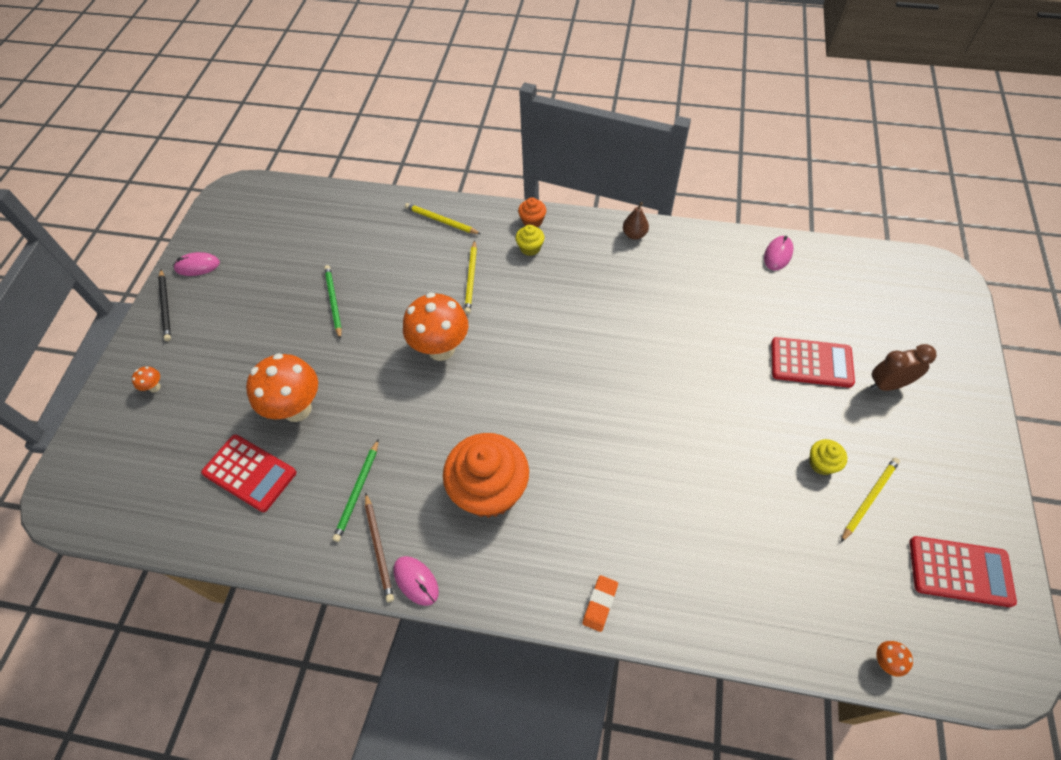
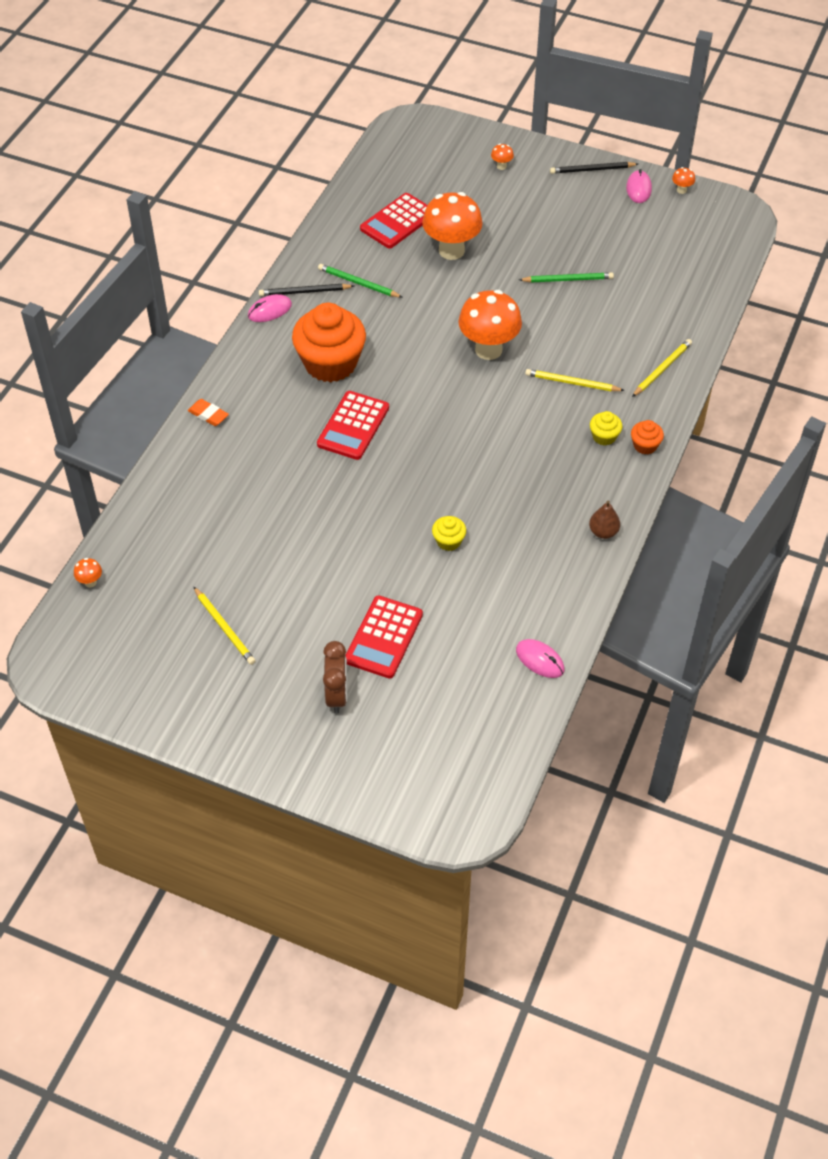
camera: 100 degrees right, 5 degrees down
brown pencil [365,492,394,602] -> black pencil [259,284,354,296]
yellow cupcake [810,439,847,475] -> yellow cupcake moved to [432,516,466,551]
red calculator [910,536,1017,607] -> red calculator moved to [317,391,389,460]
none -> orange mushroom [672,167,695,194]

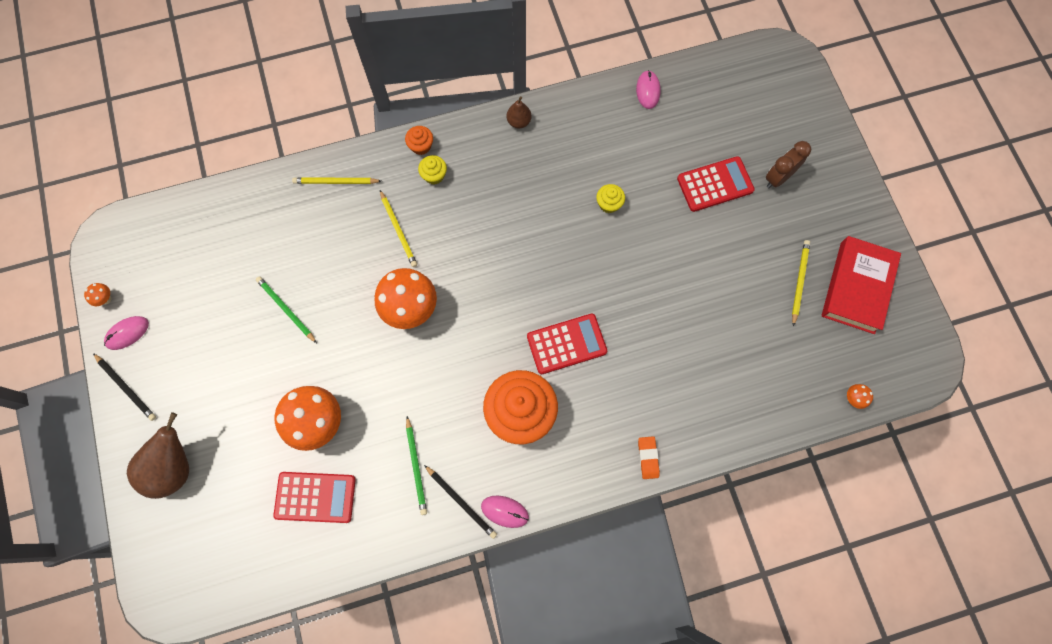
camera: 130 degrees left, 20 degrees up
orange mushroom [491,144,514,170] -> brown pear [127,412,189,499]
none -> red book [822,236,901,334]

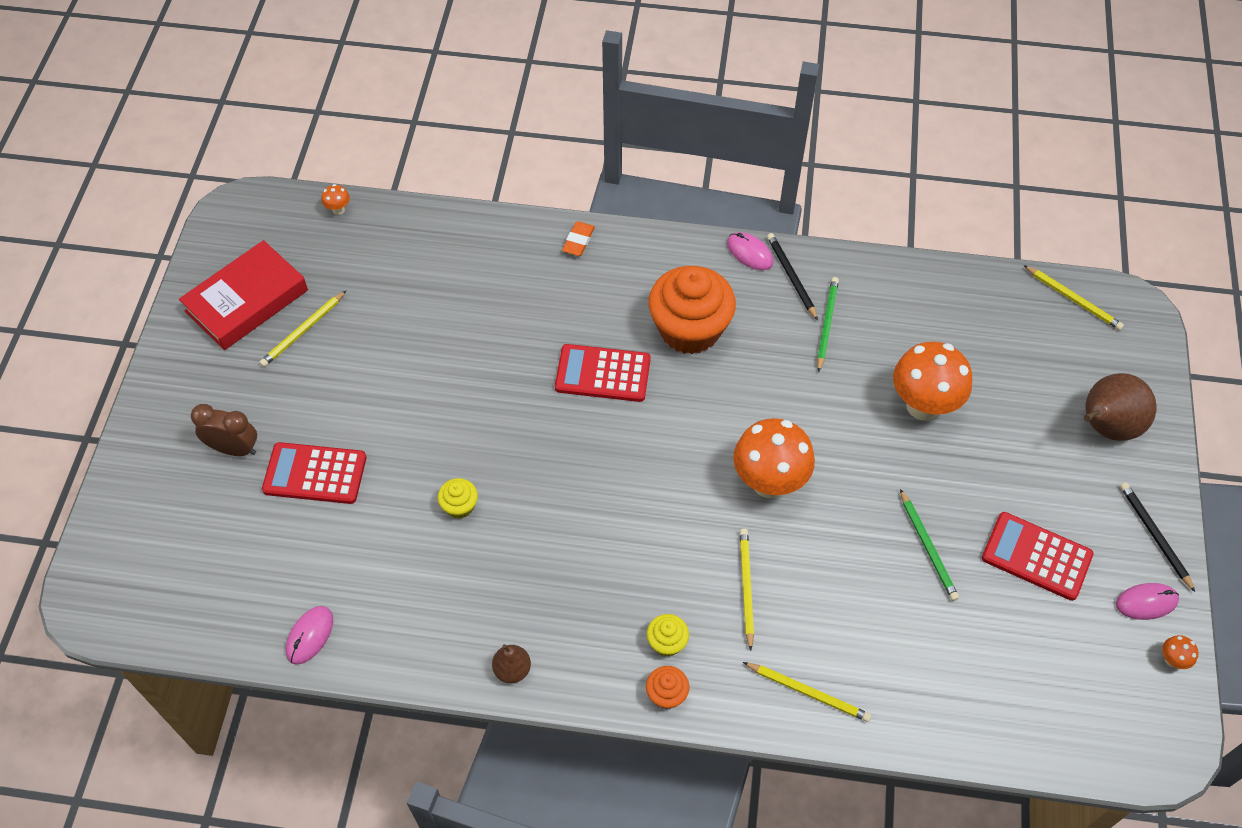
camera: 155 degrees left, 15 degrees down
red calculator [273,472,356,523] -> red calculator moved to [982,512,1094,601]
brown clock [766,141,811,188] -> brown clock turned 150 degrees counterclockwise [191,404,257,456]
none -> yellow pencil [1024,265,1124,330]

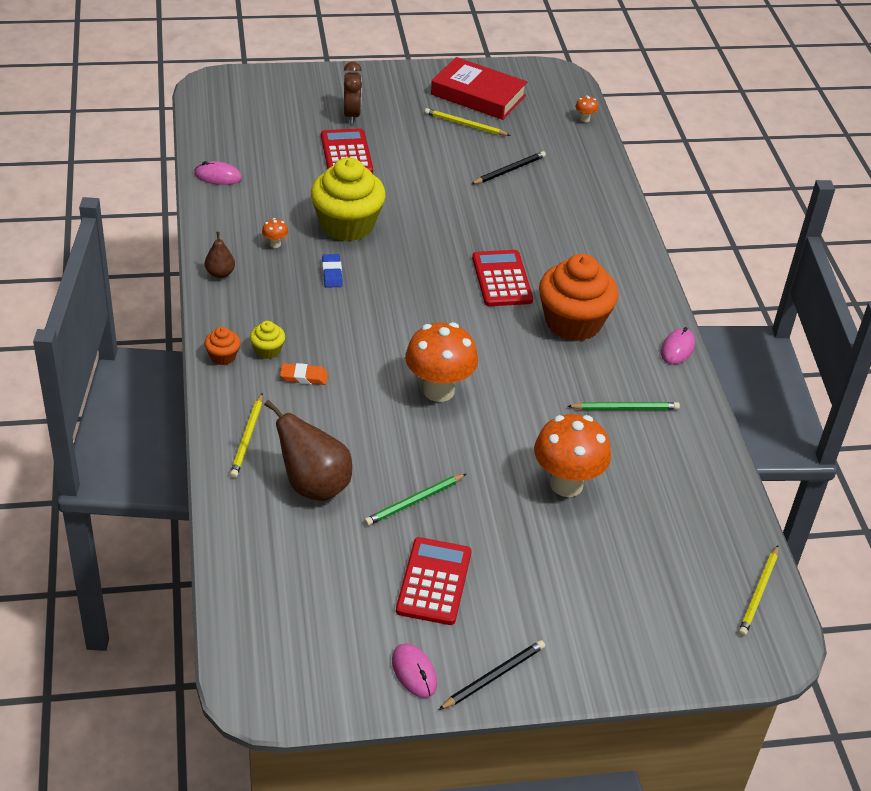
camera: 70 degrees right, 15 degrees down
yellow cupcake [438,478,478,519] -> yellow cupcake [311,157,386,241], size x2.32
orange eraser [562,221,595,256] -> orange eraser moved to [280,363,328,385]
yellow pencil [740,529,754,651] -> none
black pencil [767,233,818,320] -> black pencil moved to [471,151,546,184]
brown pear [1084,373,1156,441] -> brown pear moved to [264,399,352,501]
orange mushroom [1162,635,1199,669] -> orange mushroom moved to [262,218,288,248]
none -> blue eraser [322,254,343,288]

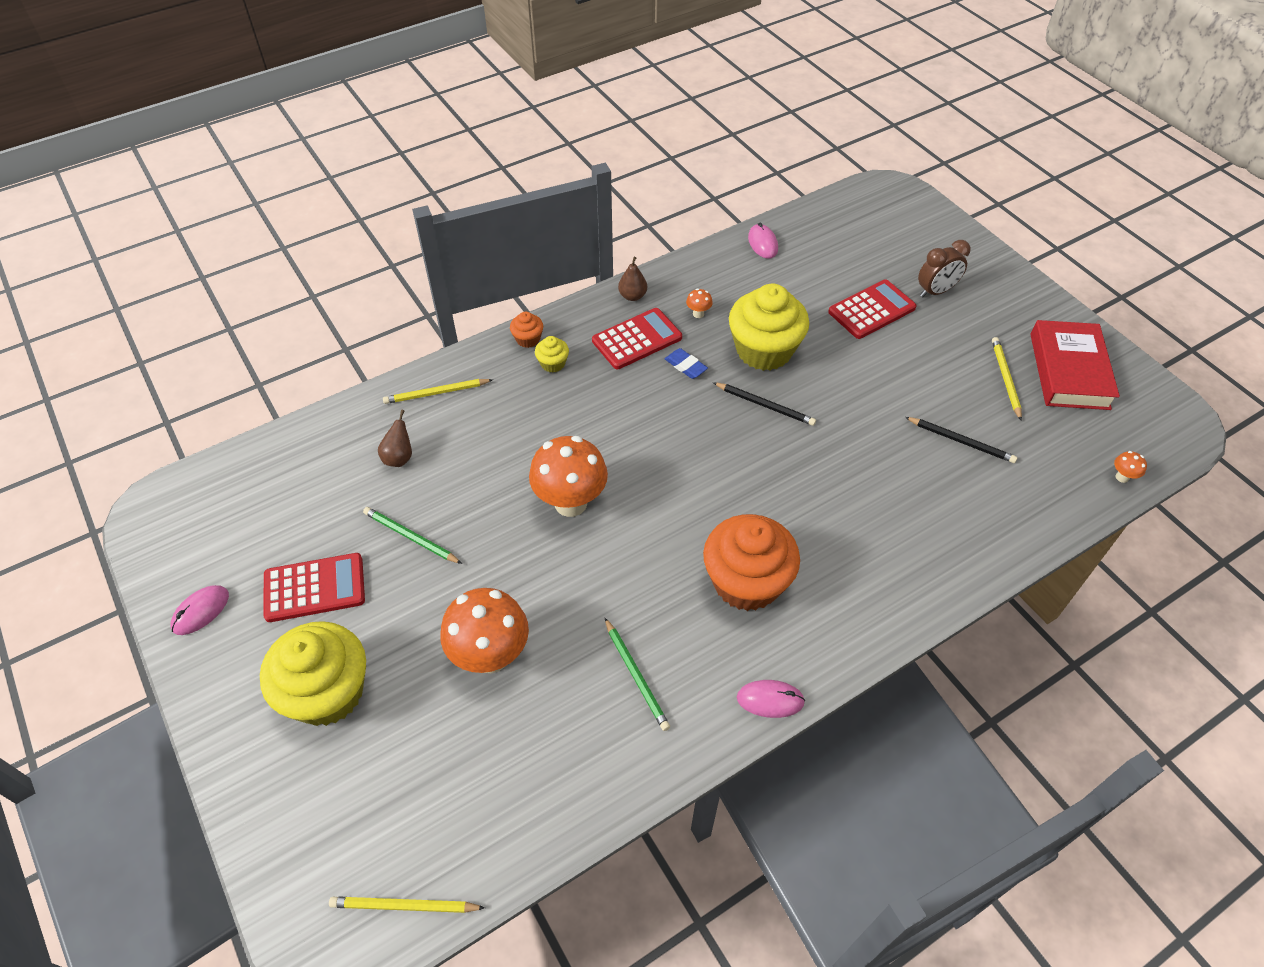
camera: 70 degrees right, 10 degrees up
brown pear [264,399,352,501] -> brown pear [378,410,412,467], size x0.52
orange eraser [280,363,328,385] -> none
blue eraser [322,254,343,288] -> blue eraser turned 75 degrees clockwise [665,348,708,379]
black pencil [439,640,545,710] -> black pencil moved to [713,382,816,426]
red calculator [472,250,533,306] -> red calculator moved to [592,308,682,369]
none -> yellow cupcake [260,621,366,726]

